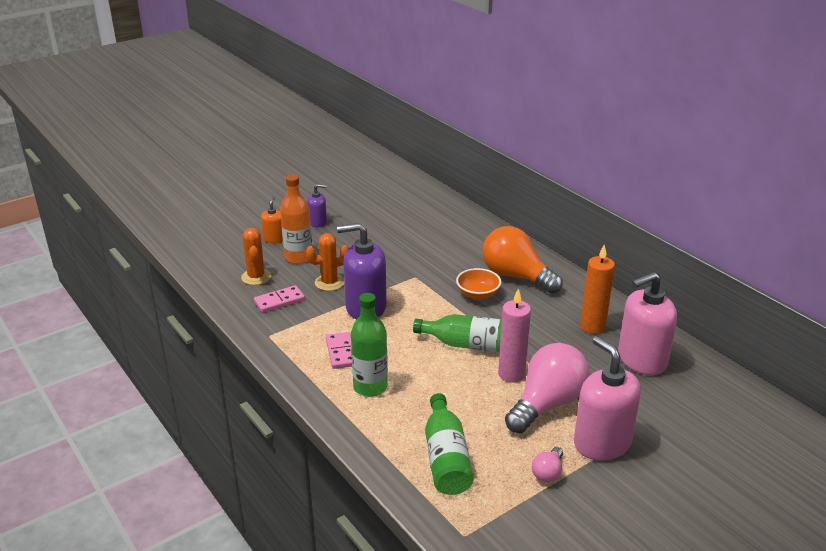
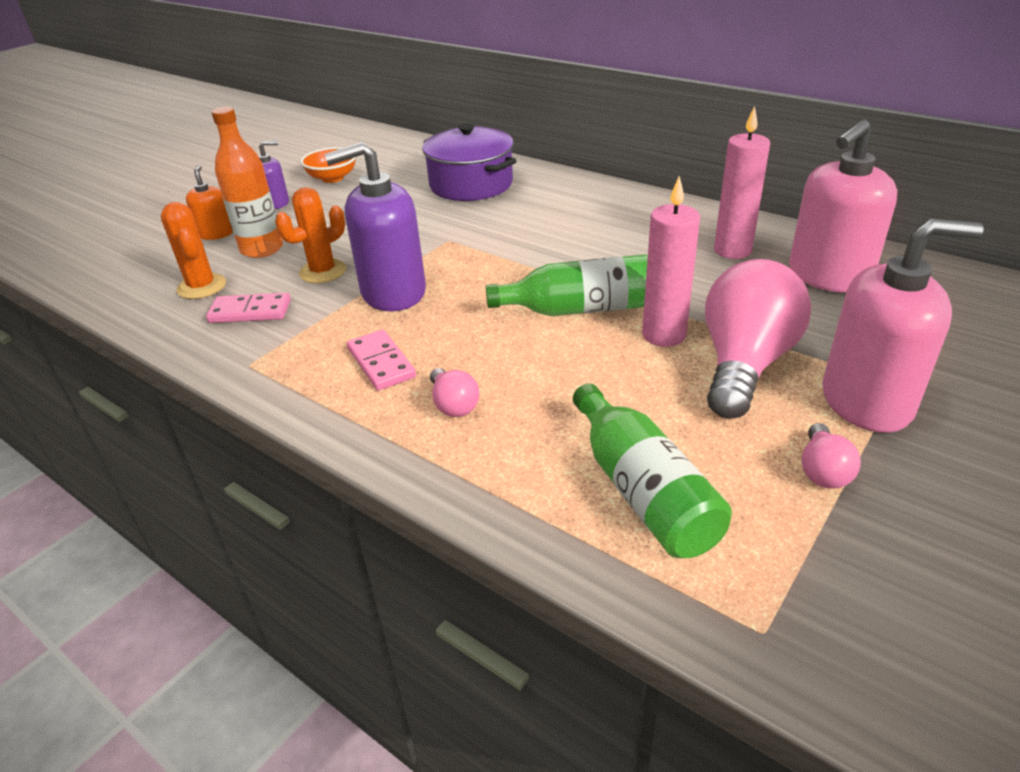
camera: 15 degrees left, 5 degrees up
pink domino [254,285,305,313] -> pink domino turned 45 degrees clockwise [206,293,291,323]
green bottle [351,293,388,397] -> pink light bulb [430,368,479,417]
orange bowl [456,268,502,300] -> orange bowl moved to [300,147,356,183]
orange light bulb [483,226,563,293] -> none
pink soap dispenser [574,336,641,461] -> pink soap dispenser turned 135 degrees clockwise [822,219,984,433]
orange candle [580,245,615,334] -> pink candle [714,106,770,259]
none -> purple pot [422,123,516,201]

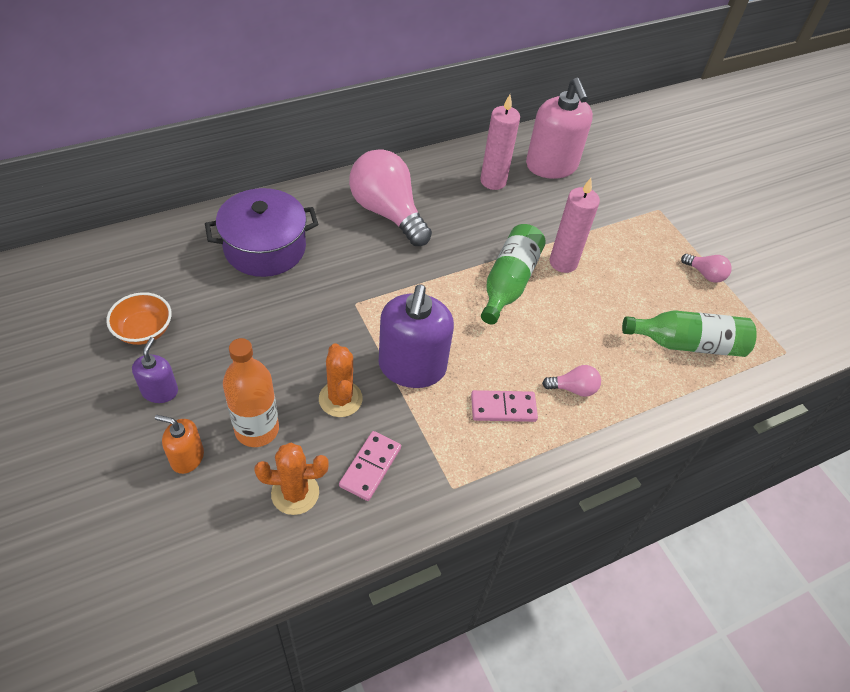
camera: 70 degrees left, 15 degrees up
pink light bulb [705,259,811,419] -> pink light bulb moved to [349,149,432,246]
pink soap dispenser [822,219,984,433] -> none

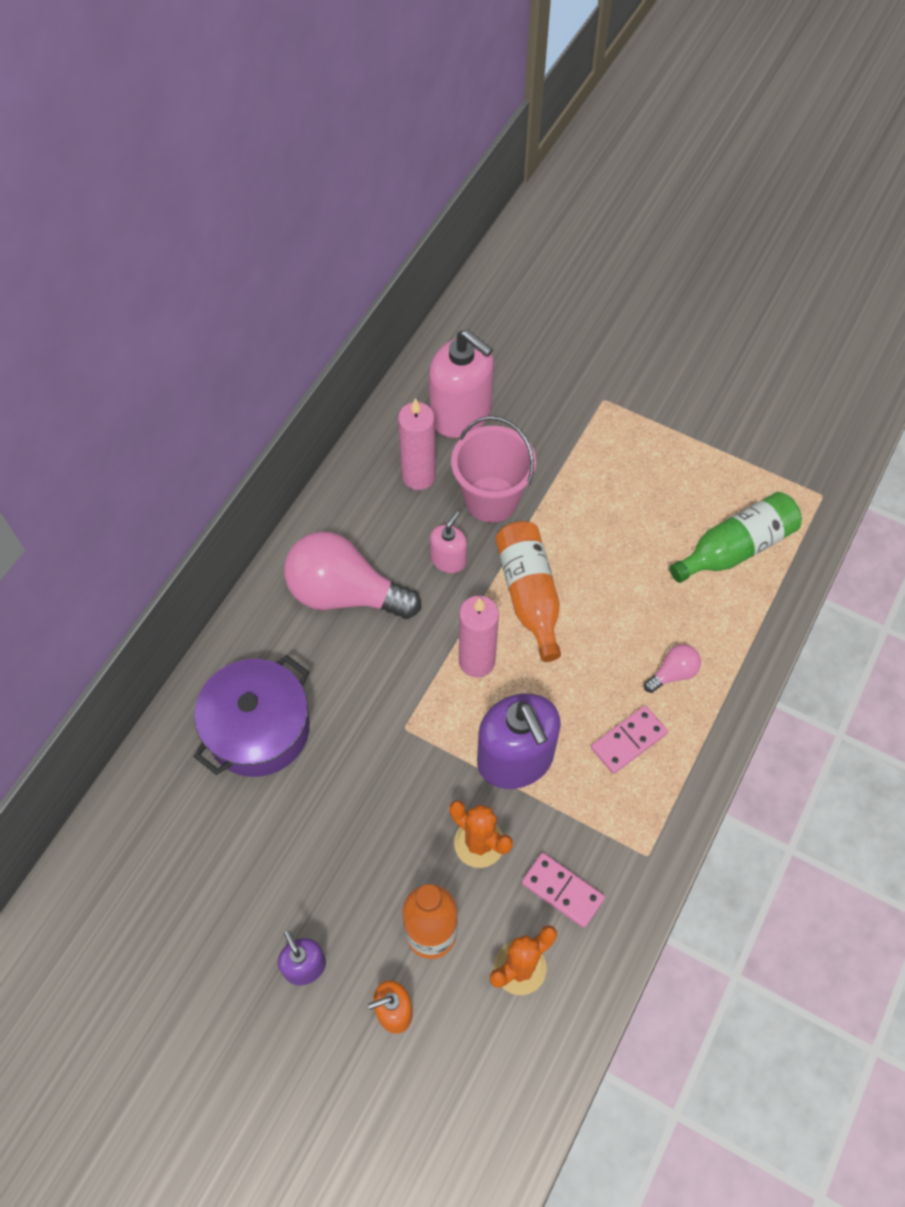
camera: 30 degrees left, 10 degrees up
orange bowl [106,292,172,345] -> none
pink domino [339,431,401,501] -> pink domino turned 45 degrees counterclockwise [522,853,605,928]
green bottle [481,224,546,324] -> orange bottle [495,521,561,662]
pink candle [550,178,600,273] -> pink candle moved to [459,596,499,677]
pink light bulb [681,254,732,283] -> none
none -> pink soap dispenser [430,511,467,573]
none -> pink bucket [451,416,536,523]

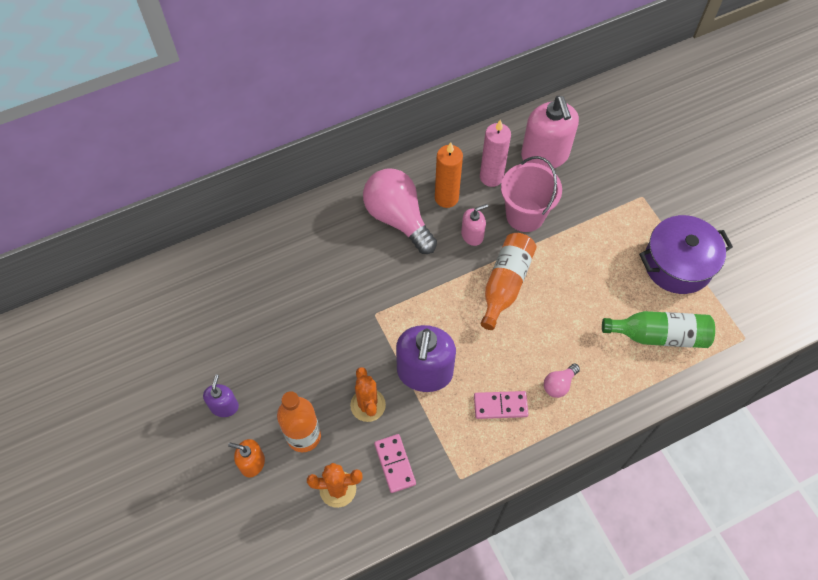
camera: 35 degrees right, 0 degrees up
purple pot [193,655,310,777] -> purple pot moved to [639,215,733,294]
pink candle [459,596,499,677] -> none
pink light bulb [644,644,701,693] -> pink light bulb turned 135 degrees clockwise [544,364,580,398]
none -> orange candle [435,142,463,208]

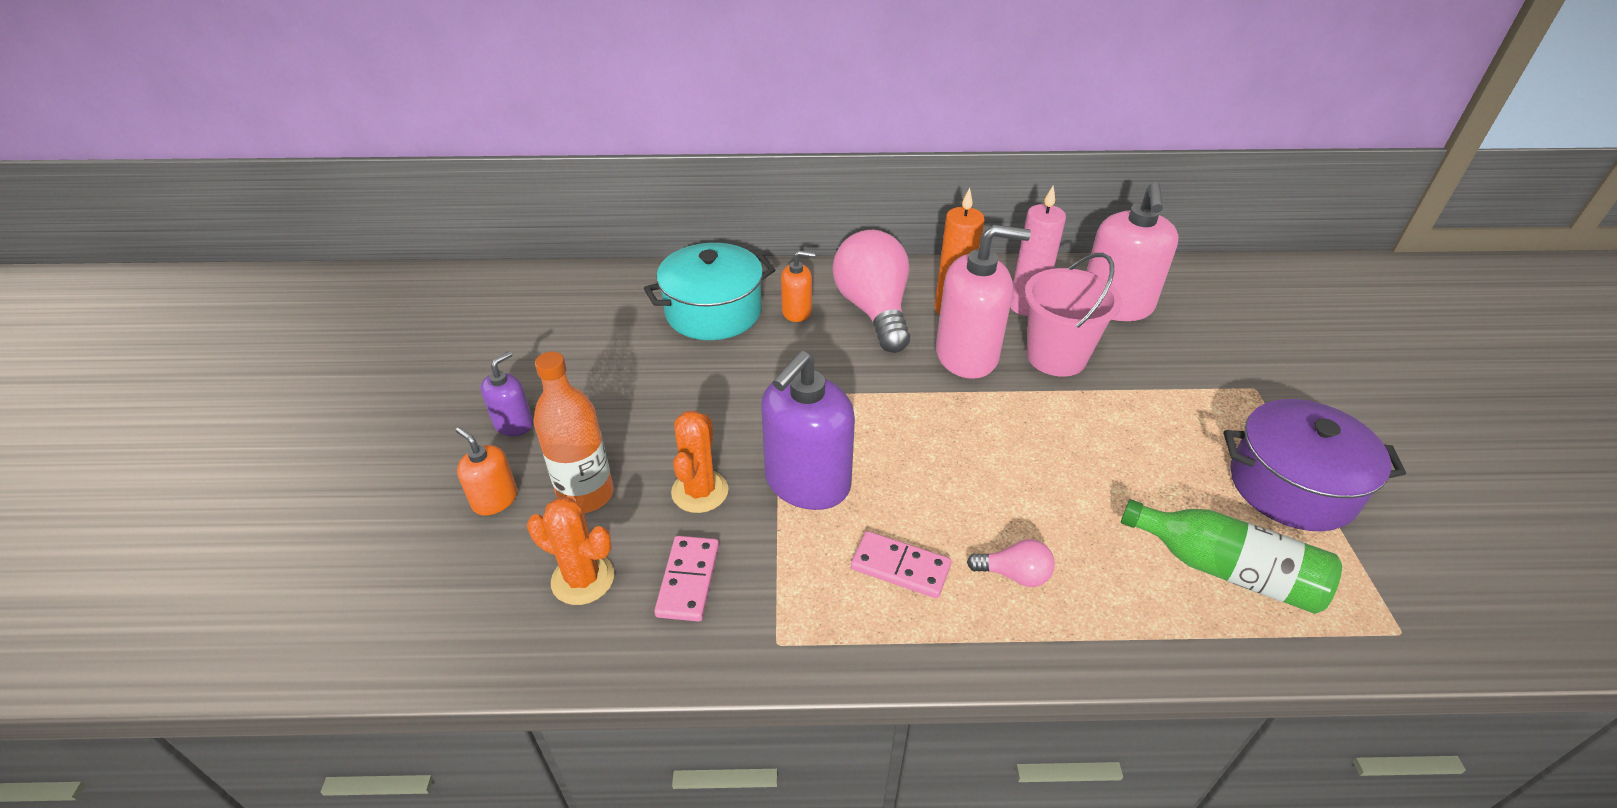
camera: 25 degrees right, 20 degrees down
pink soap dispenser [461,204,488,246] -> pink soap dispenser [936,225,1031,379], size x1.96
orange bottle [481,233,536,330] -> none
pink light bulb [544,364,580,398] -> pink light bulb turned 150 degrees counterclockwise [967,539,1055,587]
none -> turquoise pot [644,243,775,340]
none -> orange soap dispenser [781,251,815,322]

